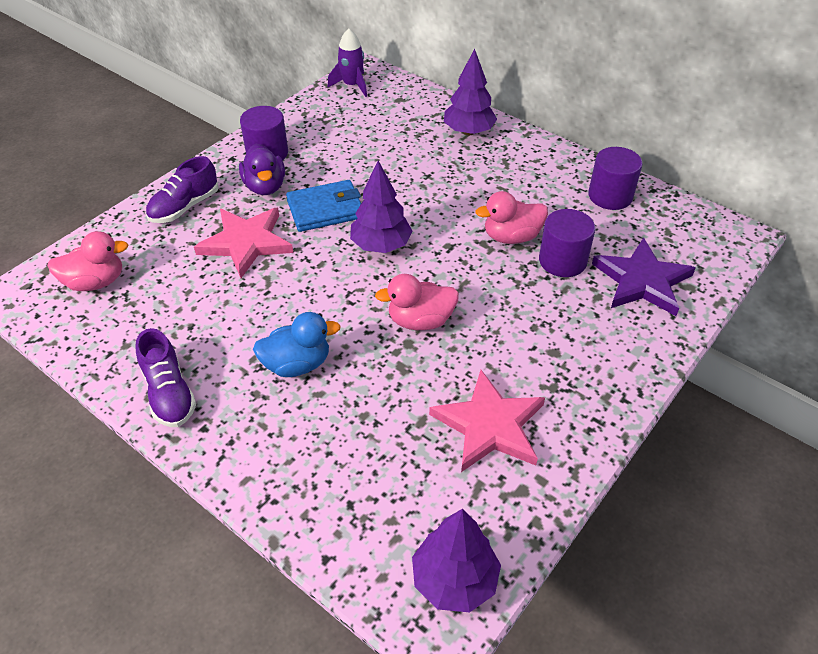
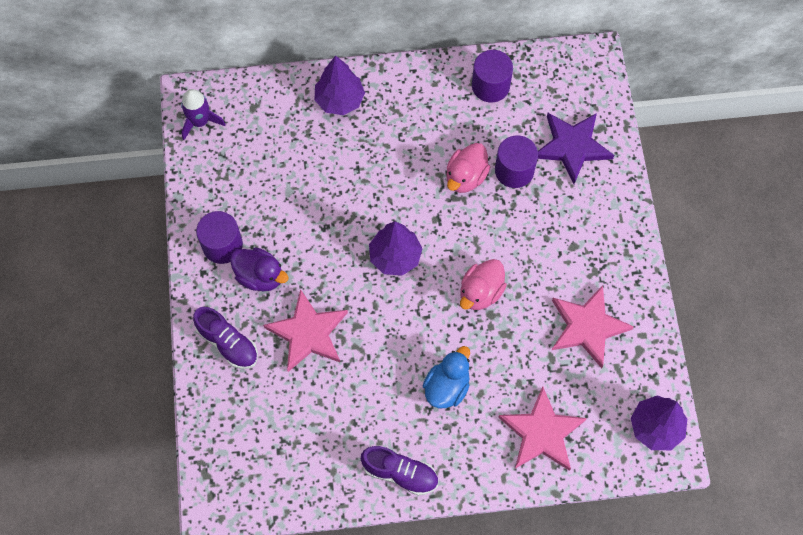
camera: 45 degrees left, 20 degrees up
pink duck [47,231,128,291] -> none
purple shoe [146,156,219,223] -> purple shoe turned 45 degrees counterclockwise [193,307,258,369]
blue wallet [286,180,361,232] -> none
none -> pink star [498,386,587,471]

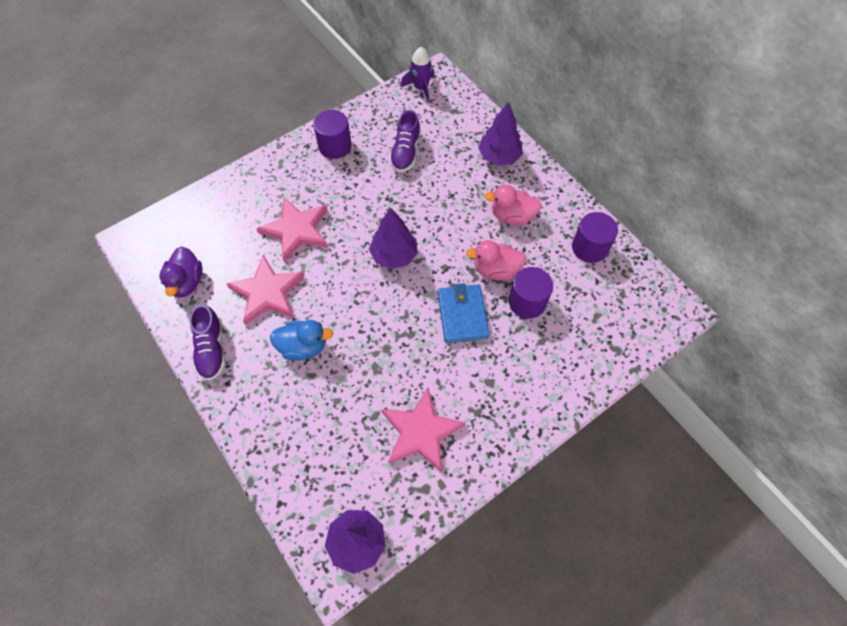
camera: 60 degrees right, 5 degrees down
purple shoe [193,307,258,369] -> purple shoe moved to [389,110,421,172]
purple duck [230,247,289,292] -> purple duck moved to [159,246,202,298]
pink duck [460,259,507,310] -> pink duck moved to [485,185,542,226]
pink star [498,386,587,471] -> pink star moved to [226,255,305,325]
purple star [538,113,614,184] -> none
none -> blue wallet [438,283,489,343]

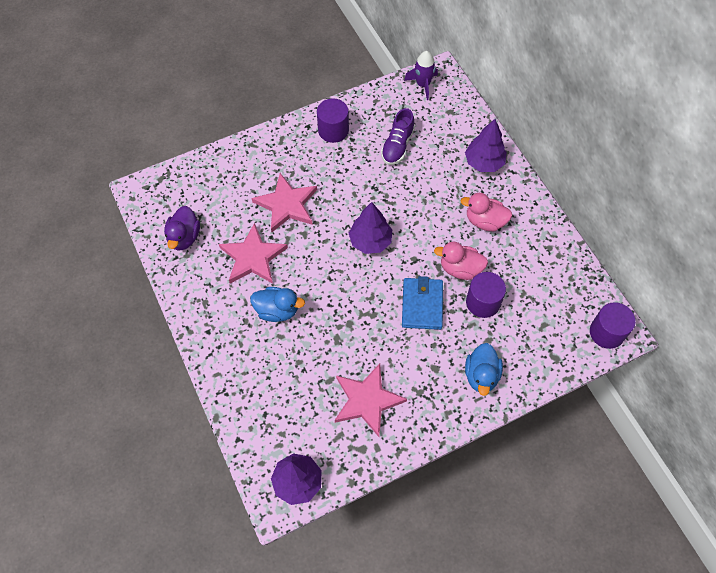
camera: 10 degrees right, 0 degrees up
purple shoe [190,304,226,381] -> none
purple cylinder [572,212,618,263] -> purple cylinder moved to [590,302,636,349]
none -> blue duck [465,343,503,396]

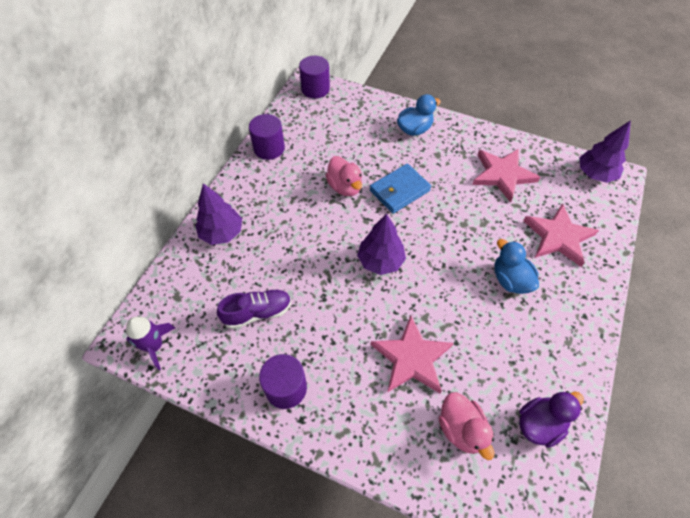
camera: 130 degrees left, 5 degrees down
pink star [219,223,288,284] -> pink star moved to [523,203,599,267]
pink duck [461,193,512,231] -> pink duck moved to [438,392,494,460]
purple cylinder [466,272,506,318] -> purple cylinder moved to [249,114,285,160]

